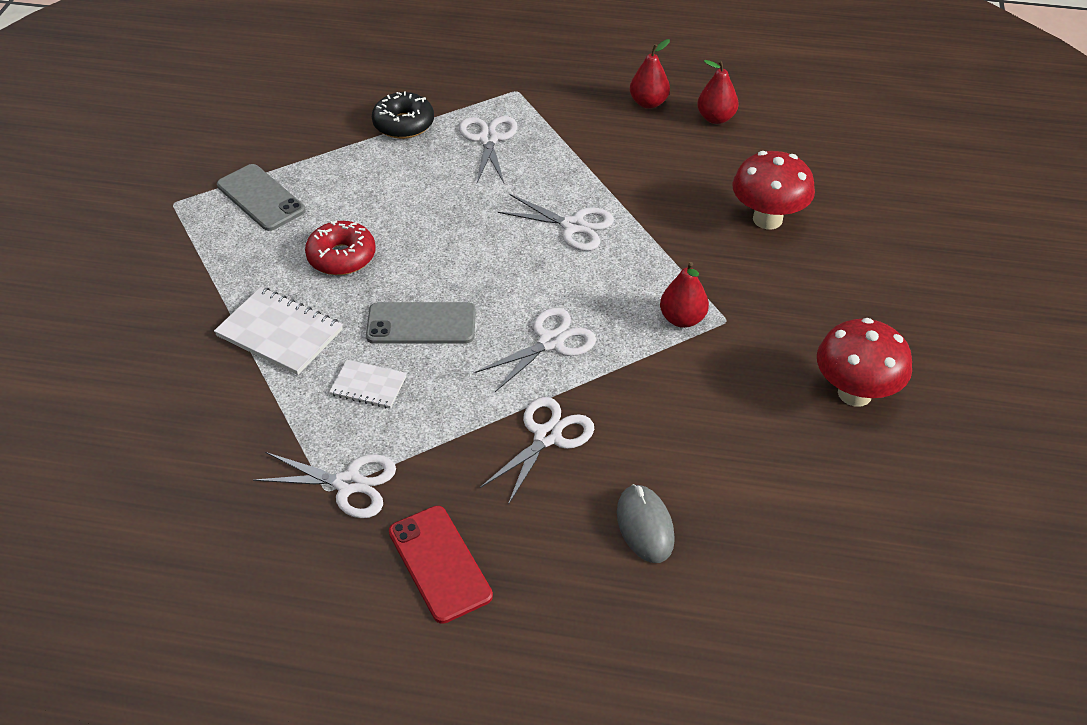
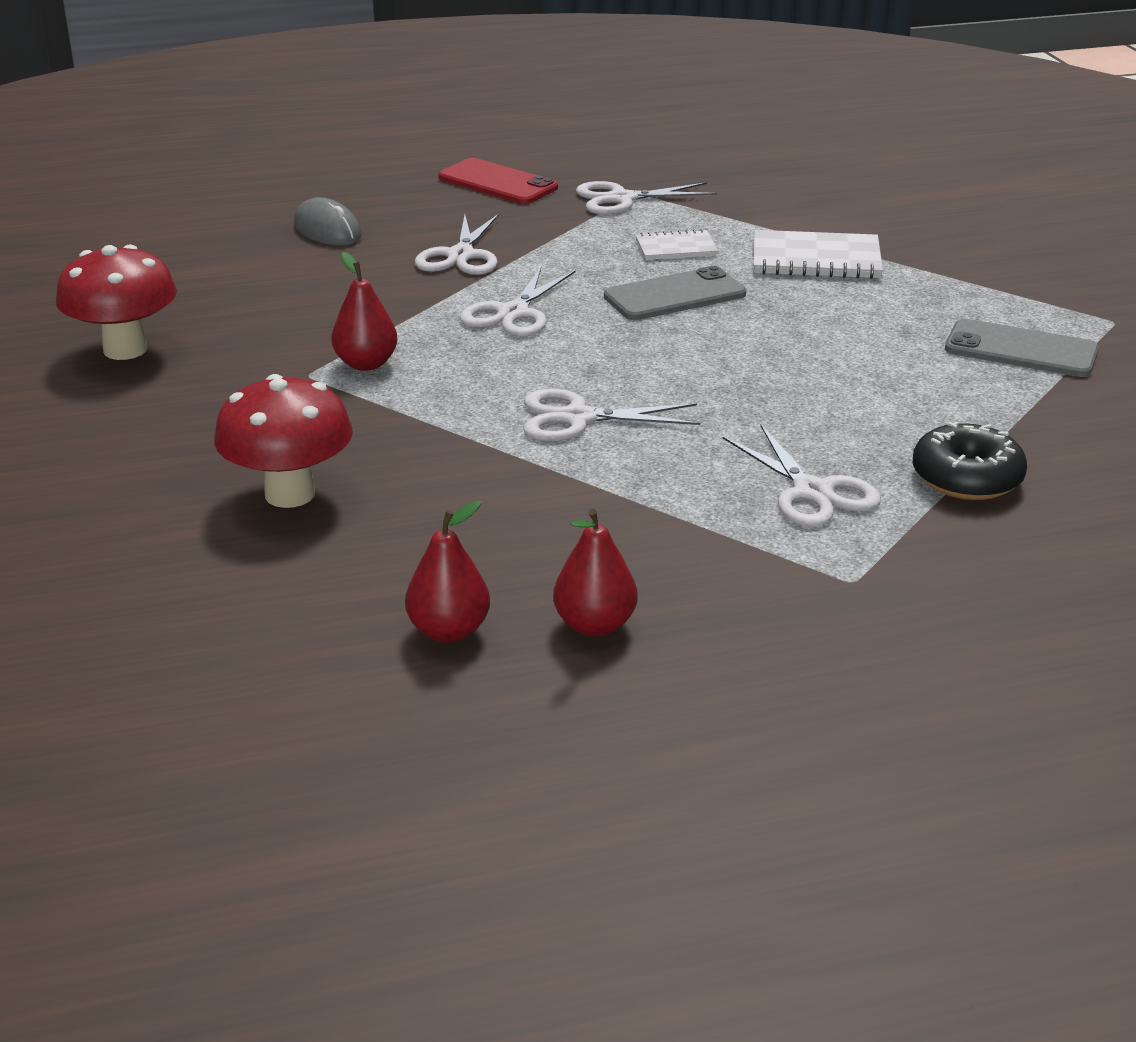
camera: 155 degrees right, 15 degrees down
red donut [305,220,376,275] -> none

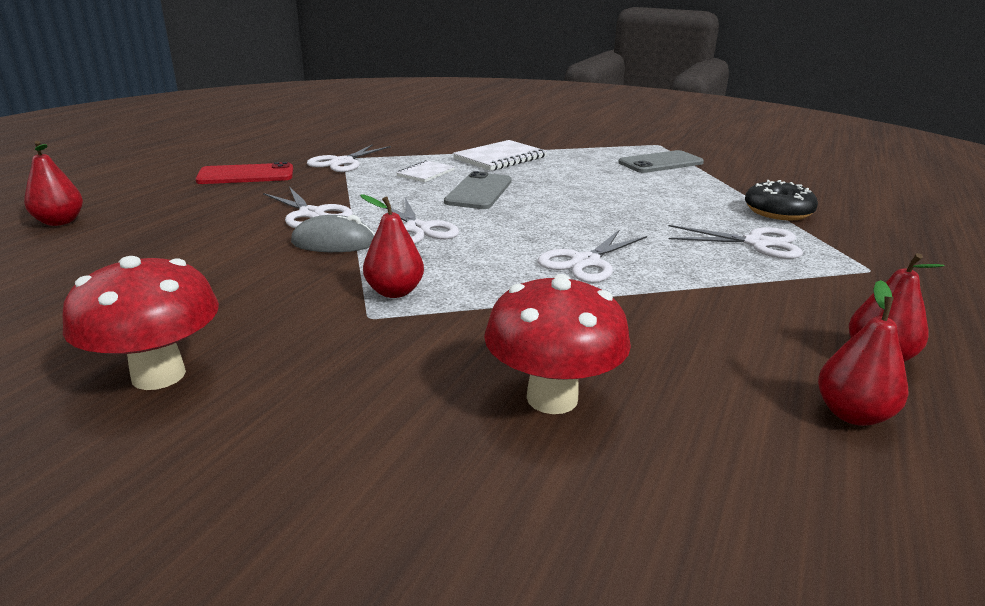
camera: 50 degrees left, 5 degrees down
grey mouse [294,197,361,246] -> grey mouse moved to [291,215,375,252]
none -> red pear [24,141,83,226]

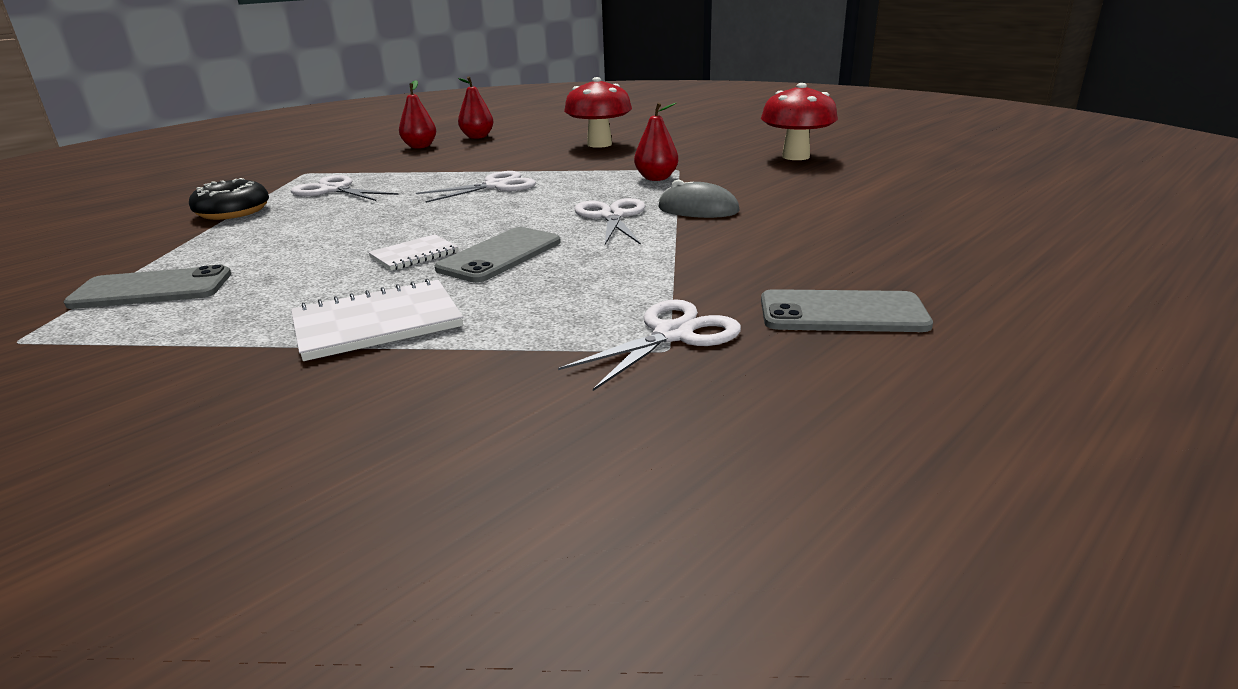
camera: 160 degrees left, 0 degrees up
red pear [24,141,83,226] -> none
red phone [195,162,293,184] -> grey phone [761,289,933,332]
white scissors [263,187,353,228] -> none
white notebook [396,160,455,182] -> white notebook moved to [368,234,458,270]

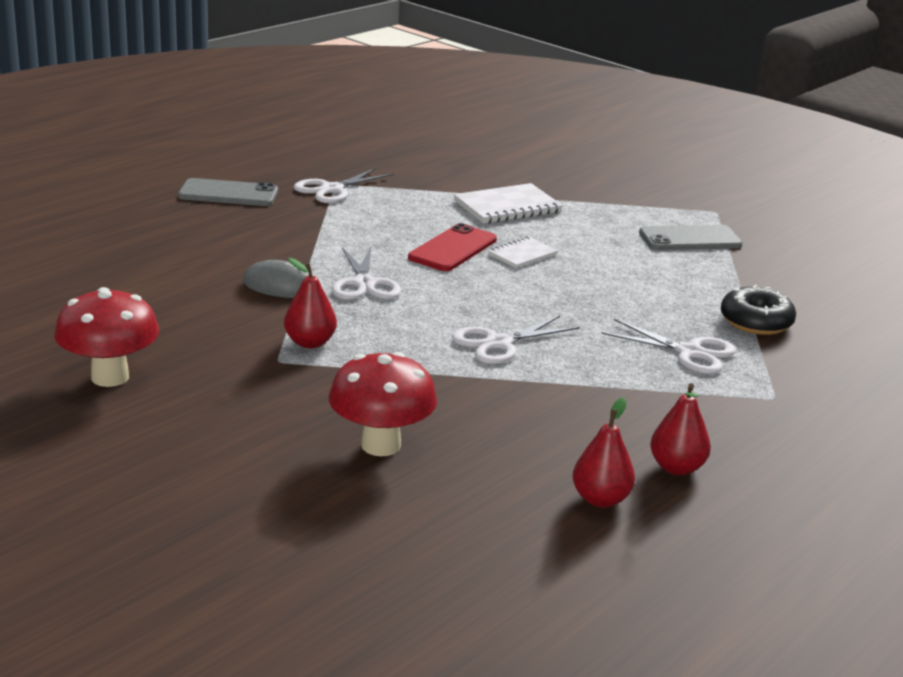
camera: 175 degrees right, 0 degrees up
grey phone [435,227,561,283] -> red phone [408,223,497,271]

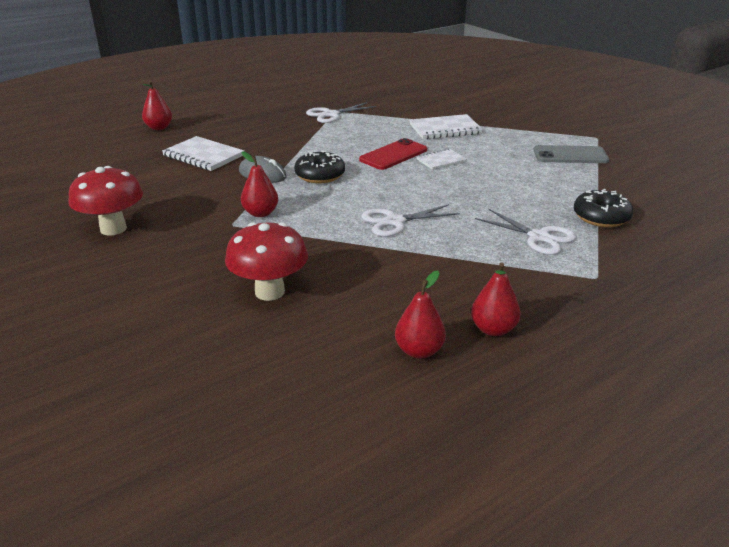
camera: 15 degrees right, 5 degrees up
grey phone [178,178,278,206] -> none
white scissors [332,246,401,300] -> black donut [294,150,345,183]
none -> red pear [142,81,172,130]
none -> white notebook [162,136,244,171]

